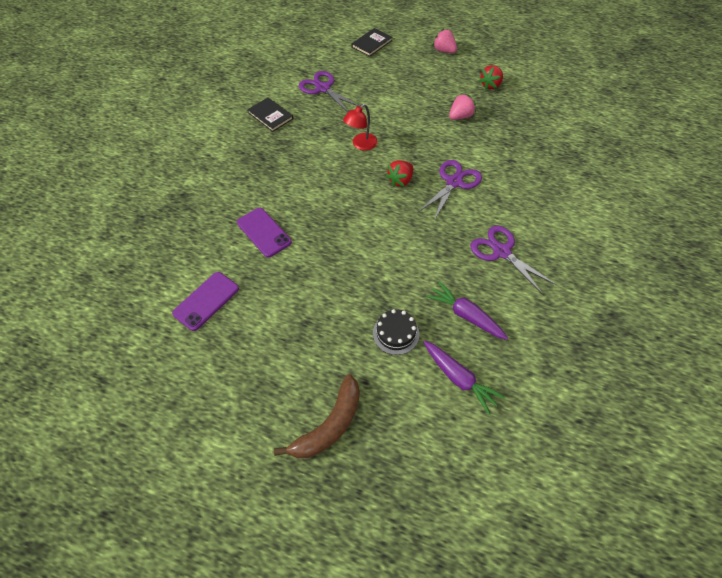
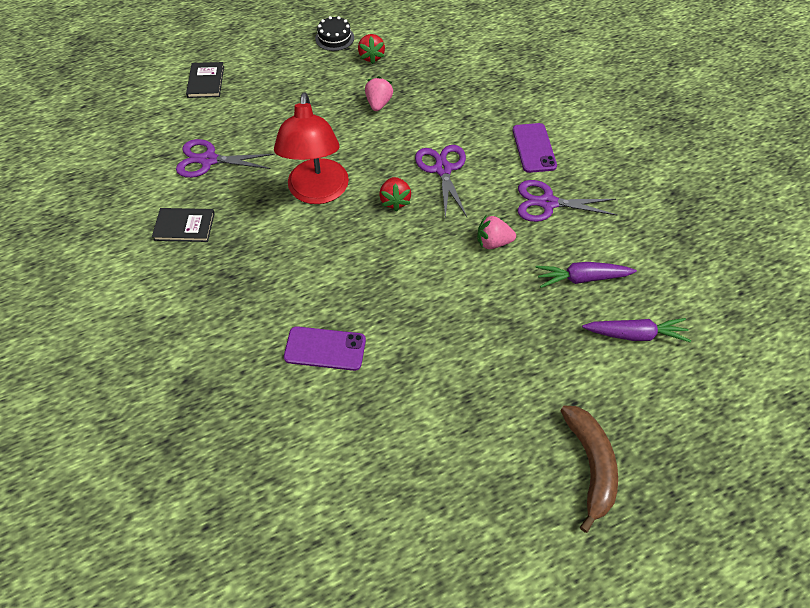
camera: 45 degrees left, 0 degrees up
purple phone [172,272,239,331] -> purple phone moved to [513,123,557,173]
red lamp [343,104,378,151] -> red lamp [274,92,349,204], size x1.93
black cake [373,309,419,355] -> black cake moved to [315,16,354,51]
pink strawberry [433,29,457,53] -> pink strawberry moved to [477,215,516,249]

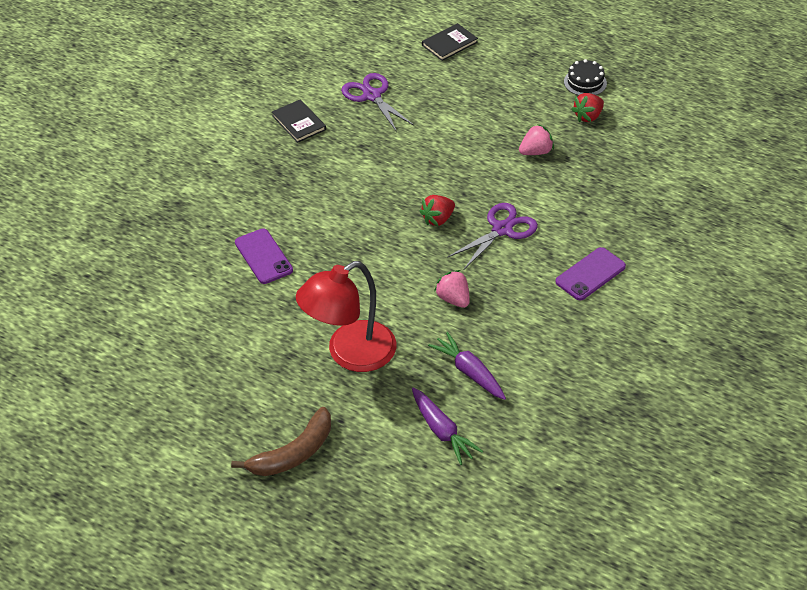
camera: 55 degrees right, 10 degrees down
red lamp [274,92,349,204] -> red lamp moved to [296,261,396,372]
purple scissors [518,180,618,222] -> none

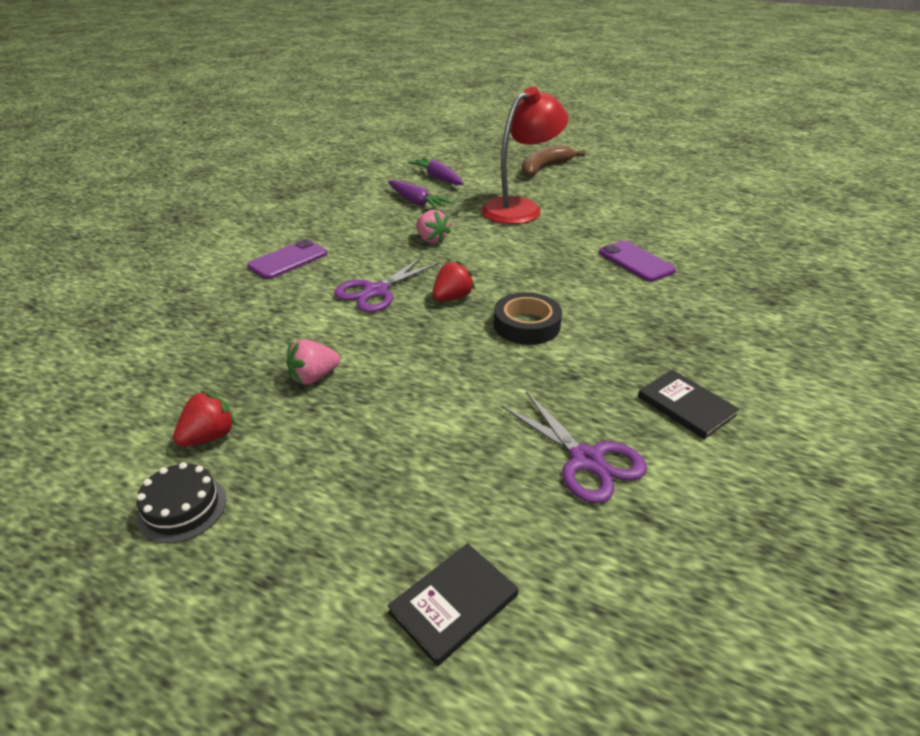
camera: 175 degrees right, 10 degrees down
none -> black tape [494,292,562,345]

